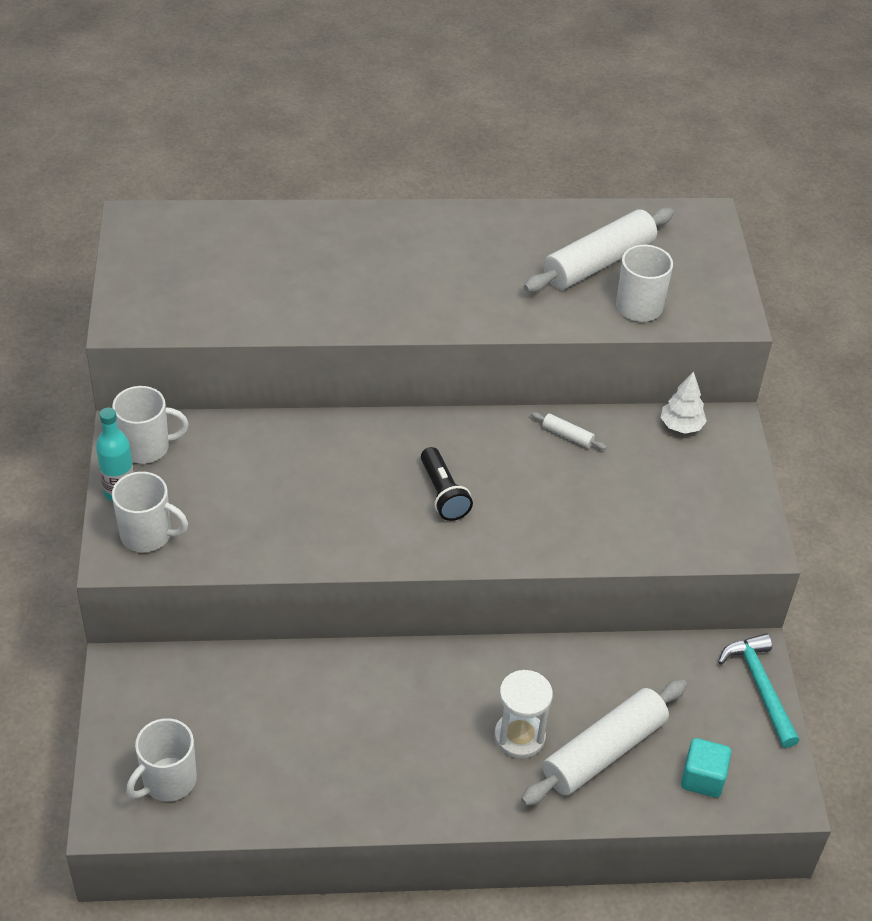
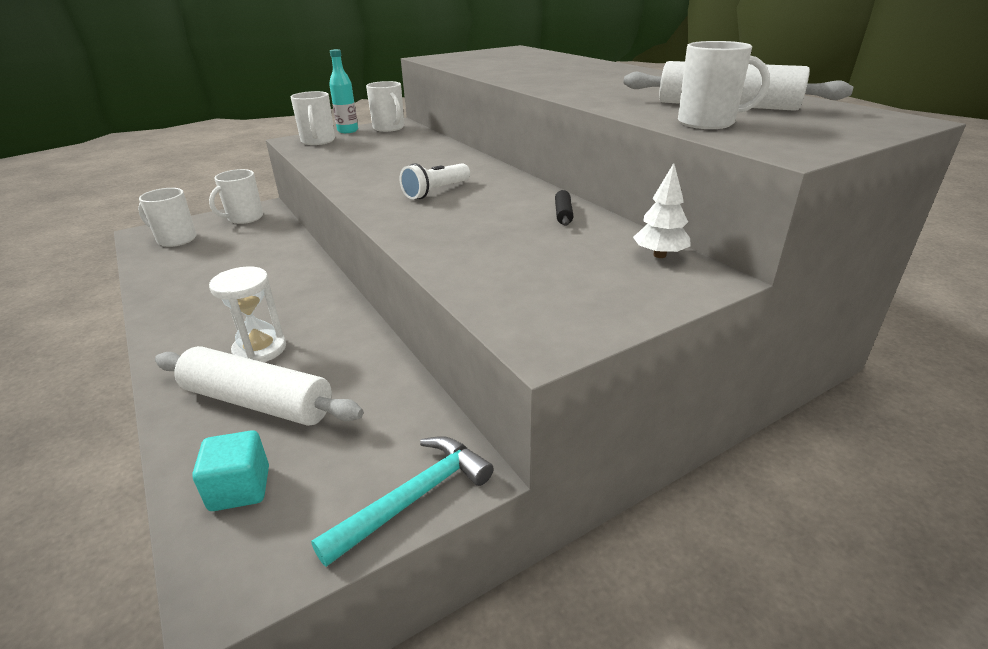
camera: 65 degrees right, 15 degrees down
black flashlight [421,447,473,521] -> white flashlight [399,163,470,199]
white rolling pin [531,412,606,450] -> black rolling pin [555,190,573,226]
none -> white mug [209,169,263,224]

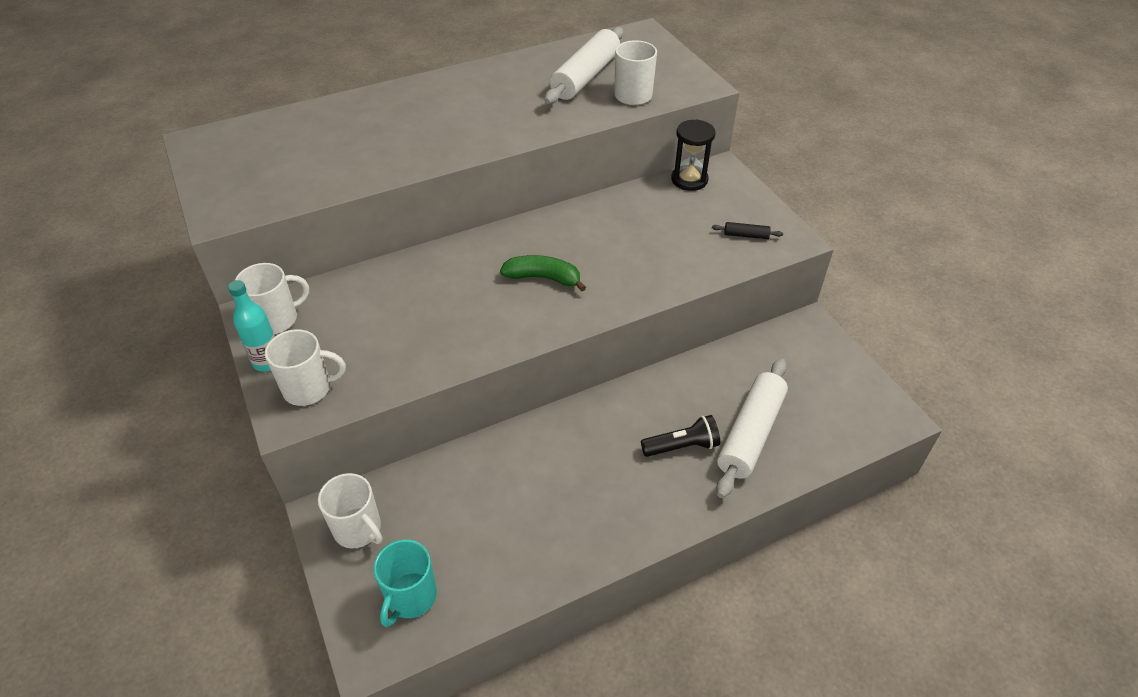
camera: 85 degrees left, 15 degrees up
white mug [138,188,197,247] -> turquoise mug [373,539,437,627]
turquoise cube [192,430,269,511] -> none
white hourglass [209,266,286,362] -> black flashlight [641,415,720,457]
turquoise hammer [311,436,494,567] -> none
white flashlight [399,163,470,199] -> green banana [500,255,586,291]
black rolling pin [555,190,573,226] -> black rolling pin moved to [712,222,783,239]
white tree [633,163,691,258] -> black hourglass [671,119,716,191]

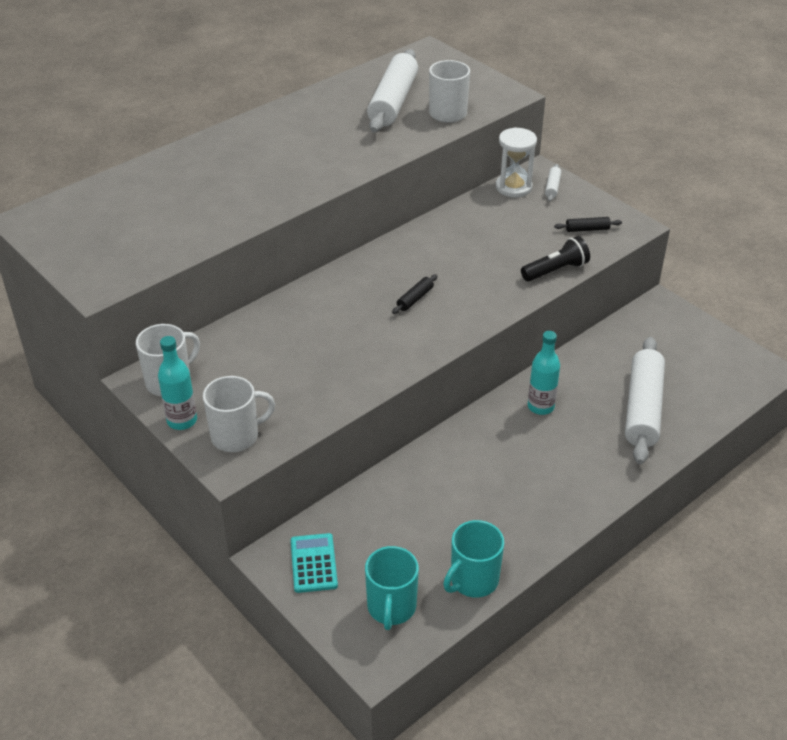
camera: 15 degrees left, 5 degrees down
white mug [318,473,383,549] -> turquoise calculator [291,533,338,593]
green banana [500,255,586,291] -> black rolling pin [392,274,437,314]
black flashlight [641,415,720,457] -> black flashlight moved to [521,236,590,282]
black hourglass [671,119,716,191] -> white hourglass [496,127,537,197]
none -> turquoise mug [443,520,504,598]
none -> turquoise bottle [528,331,560,415]
none -> white rolling pin [545,164,561,202]

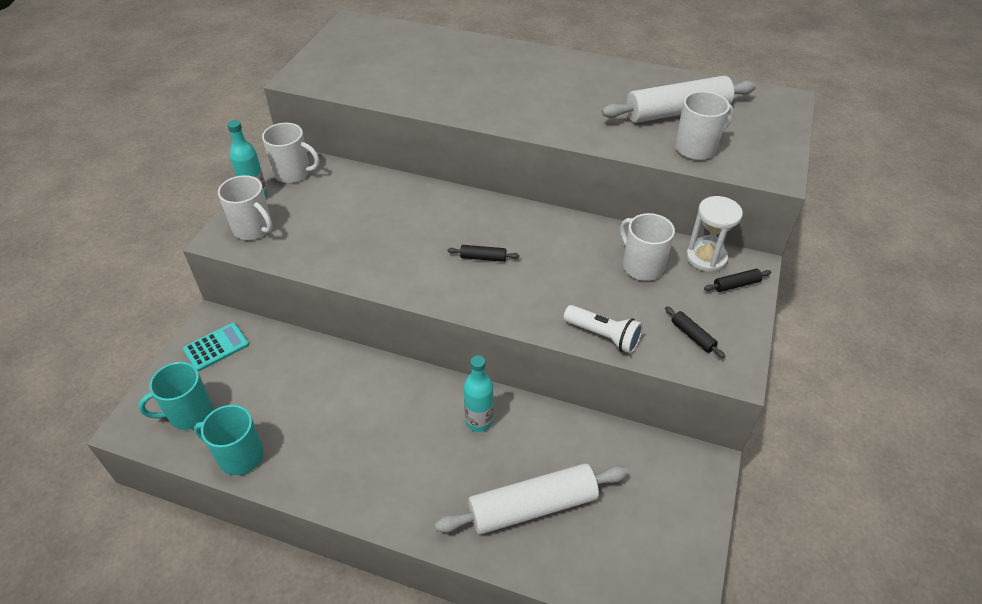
camera: 60 degrees right, 5 degrees up
black flashlight [521,236,590,282] -> white flashlight [564,305,643,354]
white rolling pin [545,164,561,202] -> black rolling pin [704,269,771,292]
none -> white mug [620,213,675,281]

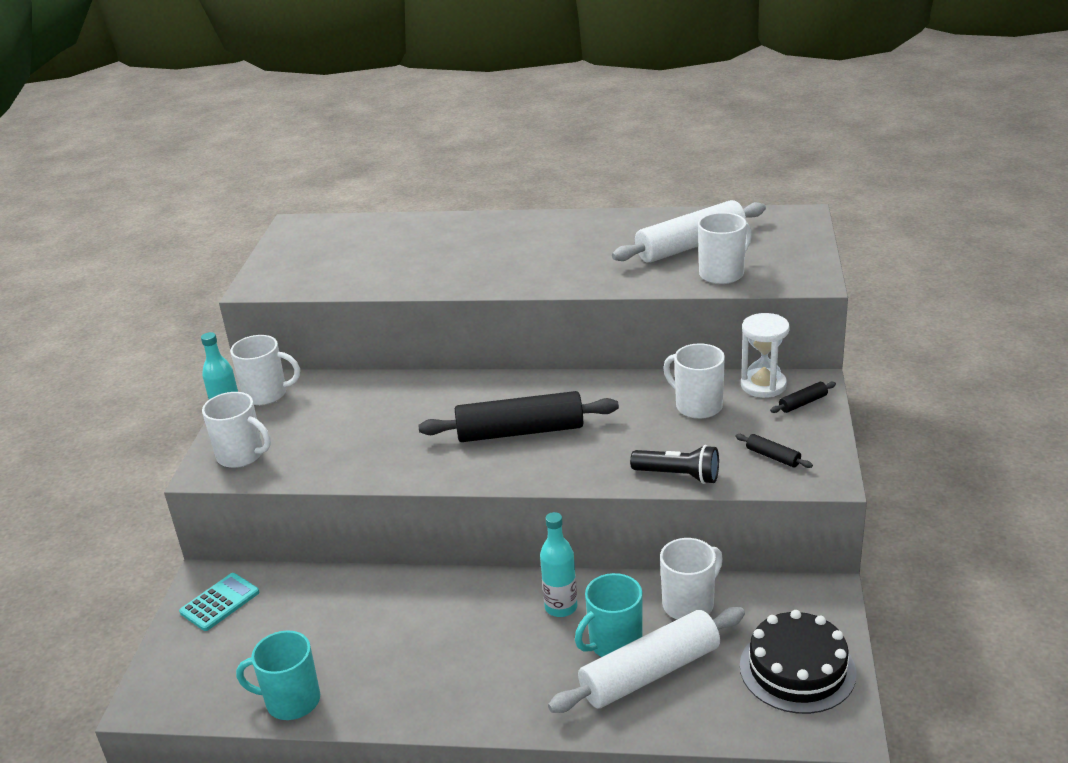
camera: 10 degrees left, 15 degrees down
turquoise mug [138,362,213,430] -> turquoise mug moved to [575,573,642,657]
black rolling pin [447,245,519,262] -> black rolling pin [418,391,619,442], size x2.41
white flashlight [564,305,643,354] -> black flashlight [630,445,719,484]
none -> white mug [660,538,723,619]
none -> black cake [740,610,857,714]

